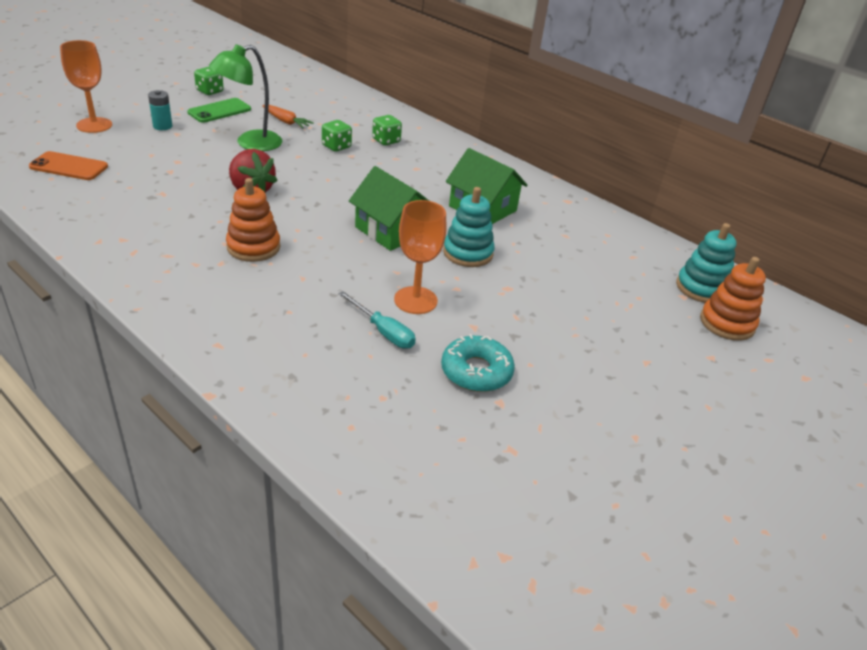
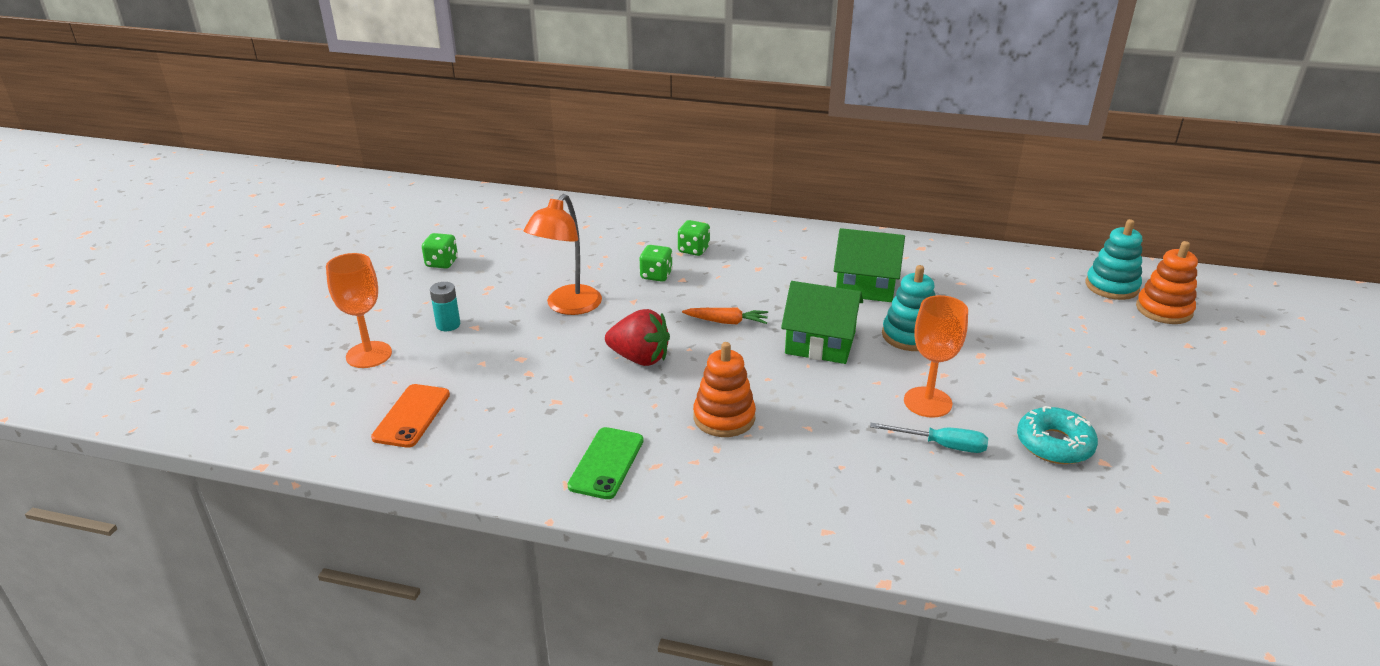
camera: 25 degrees left, 5 degrees down
orange phone [29,151,108,180] -> orange phone turned 60 degrees counterclockwise [371,384,450,448]
green phone [187,98,251,123] -> green phone moved to [567,427,644,499]
green lamp [209,44,282,151] -> orange lamp [524,194,602,315]
orange carrot [262,105,314,128] -> orange carrot moved to [682,308,768,324]

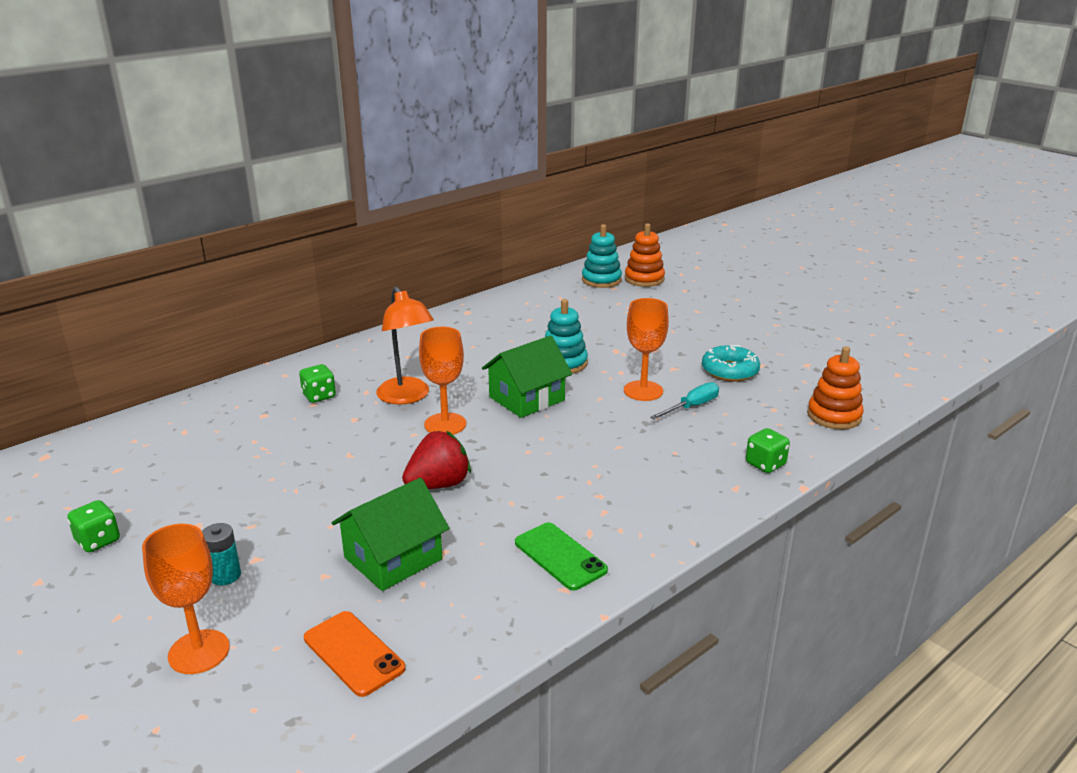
camera: 55 degrees left, 5 degrees down
orange lamp [524,194,602,315] -> orange lamp moved to [376,286,434,405]
green dice [640,245,673,282] -> green dice moved to [746,428,790,473]
orange carrot [682,308,768,324] -> orange goblet [419,327,466,435]
orange stacking toy [693,342,756,437] -> orange stacking toy moved to [807,346,864,430]
green house [834,228,905,302] -> green house moved to [332,478,449,591]

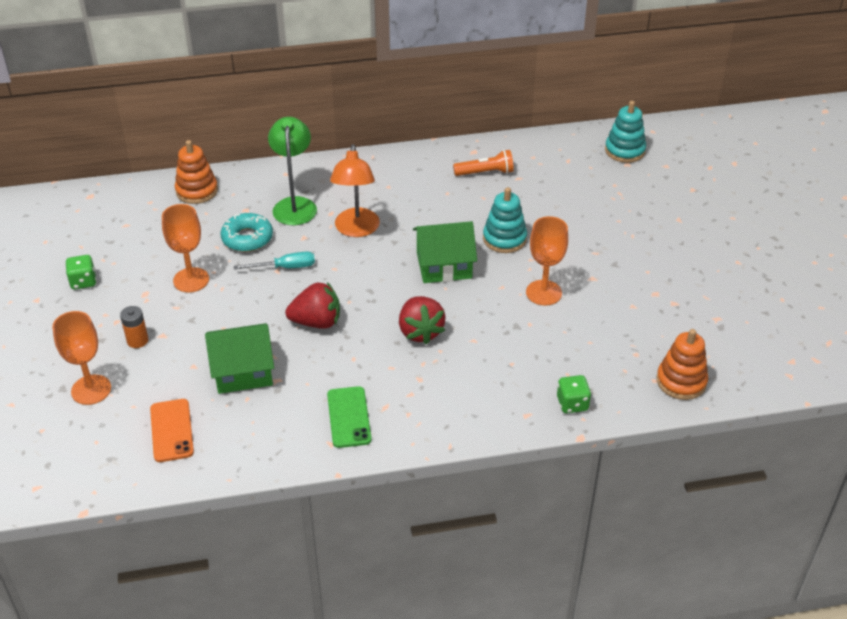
camera: 30 degrees right, 15 degrees up
turquoise battery [202,523,241,585] -> orange battery [120,306,148,348]
green dice [299,364,336,403] -> green lamp [268,117,317,225]
orange goblet [419,327,466,435] -> orange goblet moved to [162,204,209,292]
orange stacking toy [625,223,665,287] -> orange stacking toy moved to [175,140,218,204]
turquoise screwdriver [650,382,719,420] -> turquoise screwdriver moved to [234,252,315,270]
turquoise donut [702,345,760,382] -> turquoise donut moved to [221,213,273,252]
none -> red strawberry [399,296,446,345]
none -> orange flashlight [453,150,514,176]

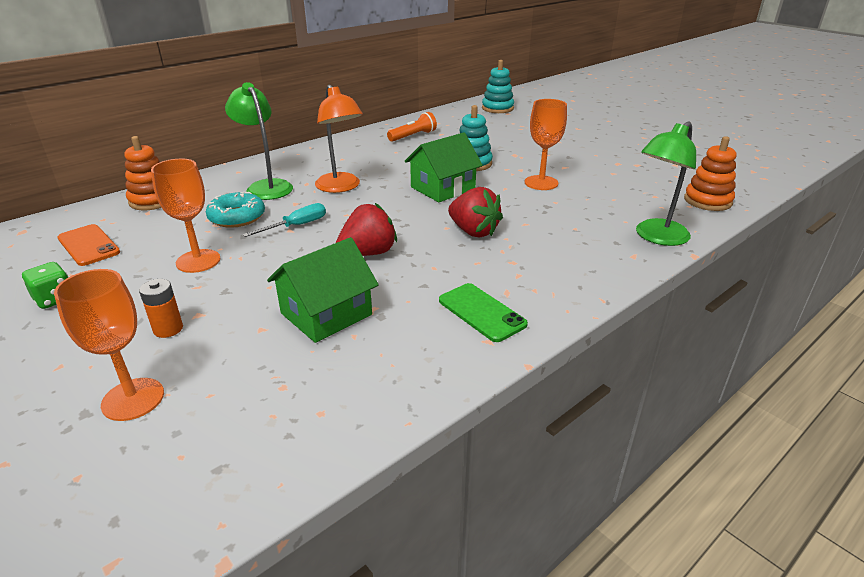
camera: 30 degrees left, 10 degrees down
orange phone [150,399,194,462] -> orange phone moved to [57,224,120,266]
green dice [557,375,591,413] -> green lamp [636,121,696,246]

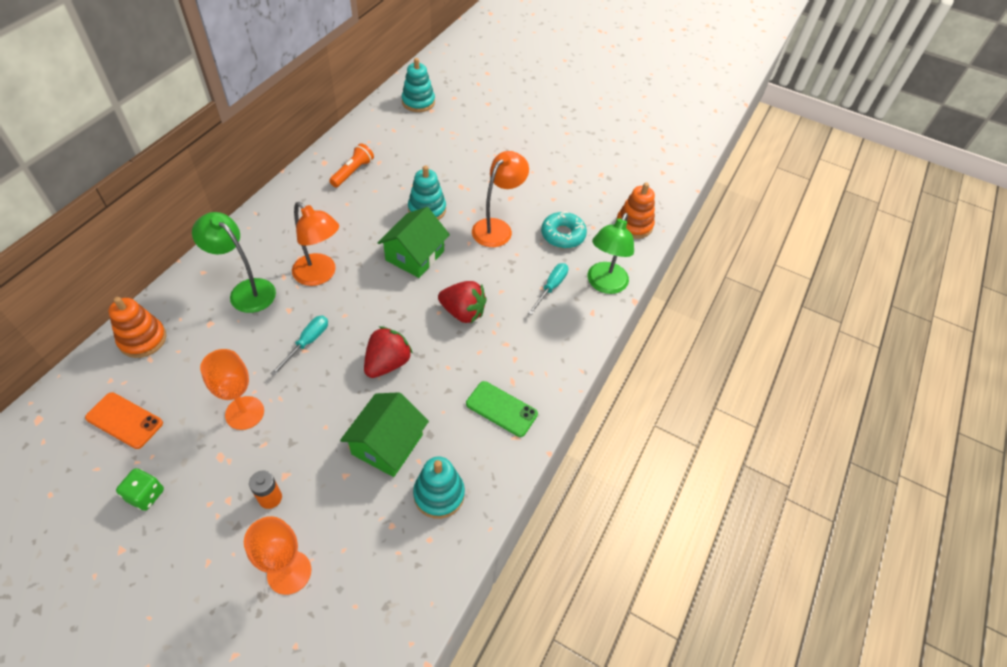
camera: 25 degrees left, 20 degrees up
turquoise donut [206,192,265,228] -> turquoise donut moved to [541,211,587,248]
orange goblet [525,99,567,190] -> orange lamp [472,151,529,247]
none -> turquoise stacking toy [413,456,465,519]
none -> turquoise screwdriver [528,263,568,315]

